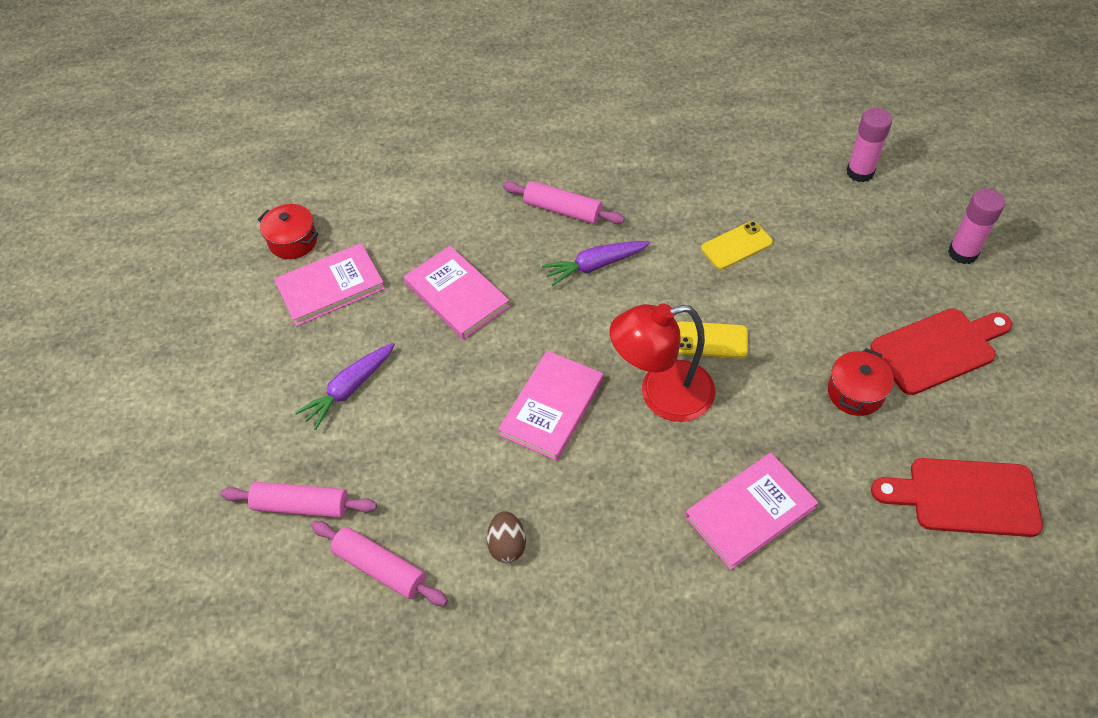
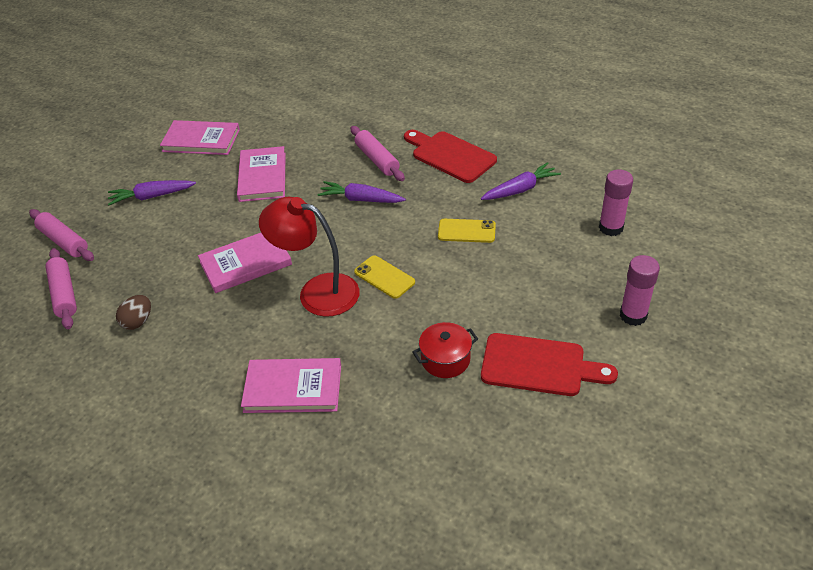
camera: 35 degrees right, 10 degrees down
red pot [257,204,318,259] -> none
red cutting board [871,458,1043,537] -> red cutting board moved to [404,130,497,183]
none -> purple carrot [481,162,561,200]

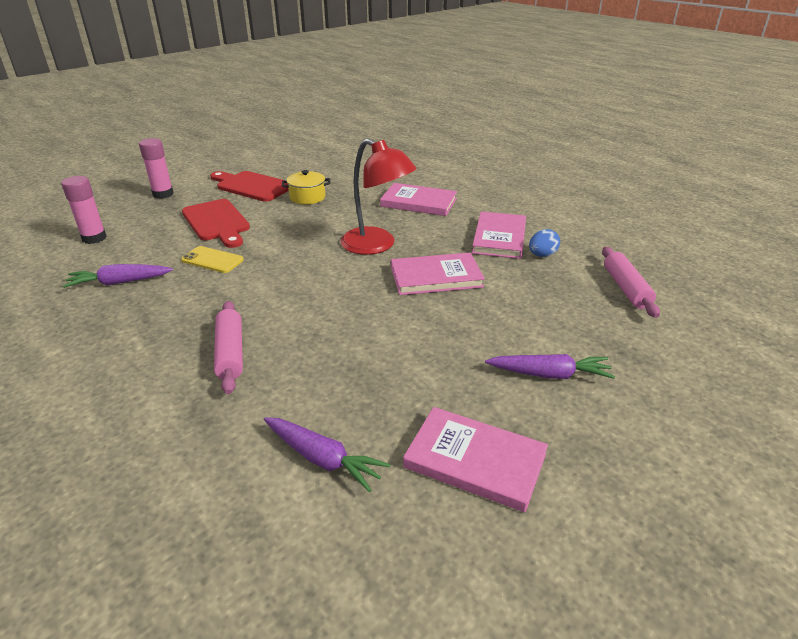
camera: 165 degrees left, 10 degrees down
pink rolling pin [29,209,94,261] -> none
brown egg [116,295,151,330] -> blue egg [529,229,560,257]
pink book [237,146,286,202] -> pink book moved to [472,211,526,259]
purple carrot [317,181,406,203] -> purple carrot moved to [264,417,390,492]
yellow phone [354,255,415,299] -> none
red cutting board [404,130,497,183] -> red cutting board moved to [182,199,250,248]
red pot [412,322,478,378] -> yellow pot [282,170,330,205]

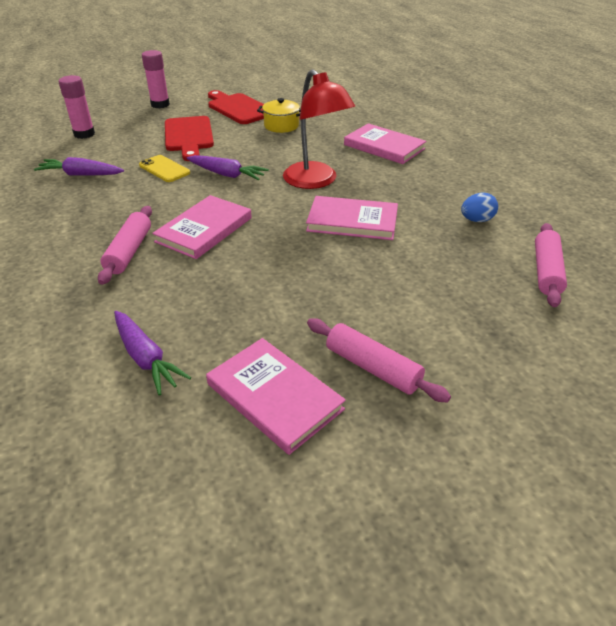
camera: 20 degrees right, 5 degrees up
pink book [472,211,526,259] -> pink book moved to [152,195,252,259]
purple carrot [485,354,615,379] -> purple carrot moved to [187,155,269,180]
none -> pink rolling pin [307,318,451,402]

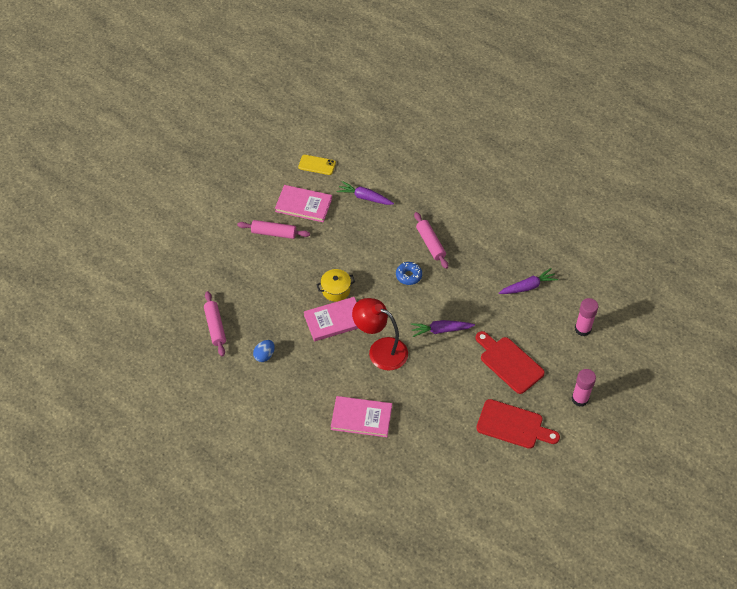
camera: 150 degrees right, 15 degrees up
yellow phone [139,155,190,182] -> yellow phone moved to [298,155,336,175]
pink book [152,195,252,259] -> blue donut [396,262,422,285]
yellow pot [257,98,301,133] -> yellow pot moved to [316,269,355,302]

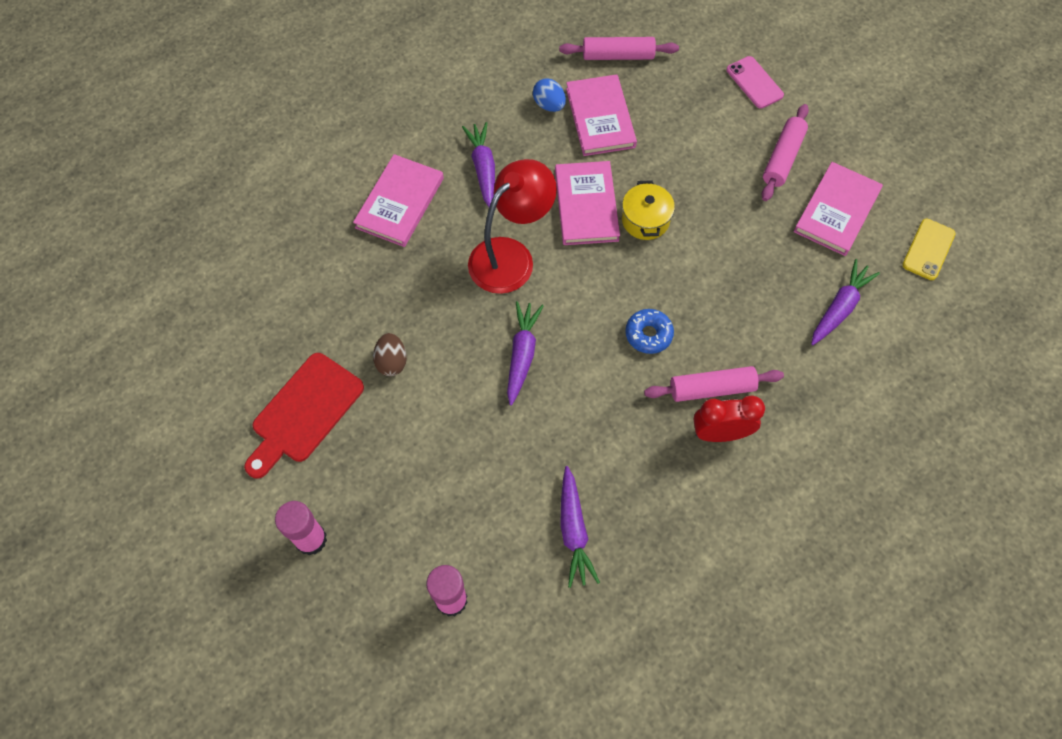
camera: 105 degrees right, 10 degrees up
red cutting board [475,331,545,394] -> none
none -> brown egg [373,333,407,376]
none -> purple carrot [462,122,495,207]
none -> pink book [566,74,637,156]
none -> red clock [693,395,765,442]
none -> pink phone [727,56,784,109]

